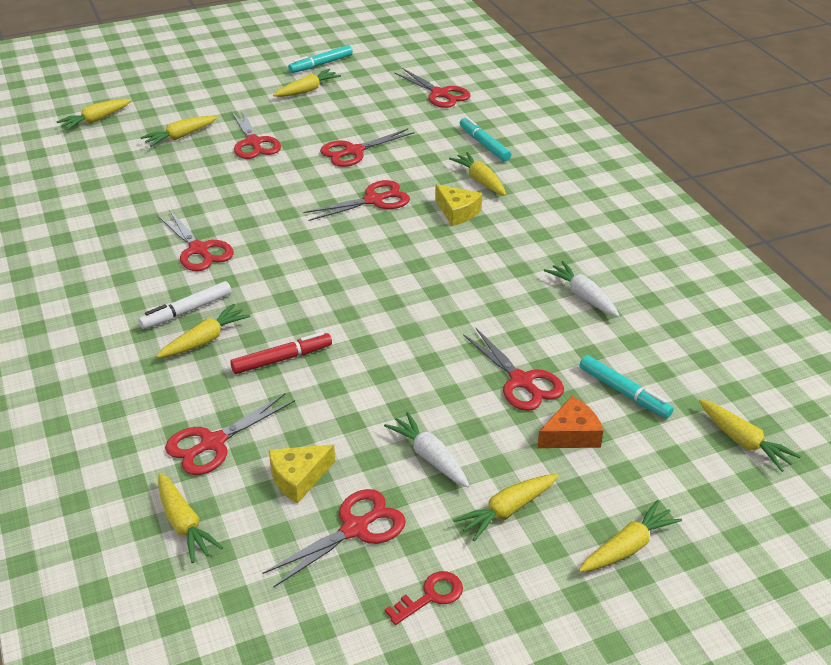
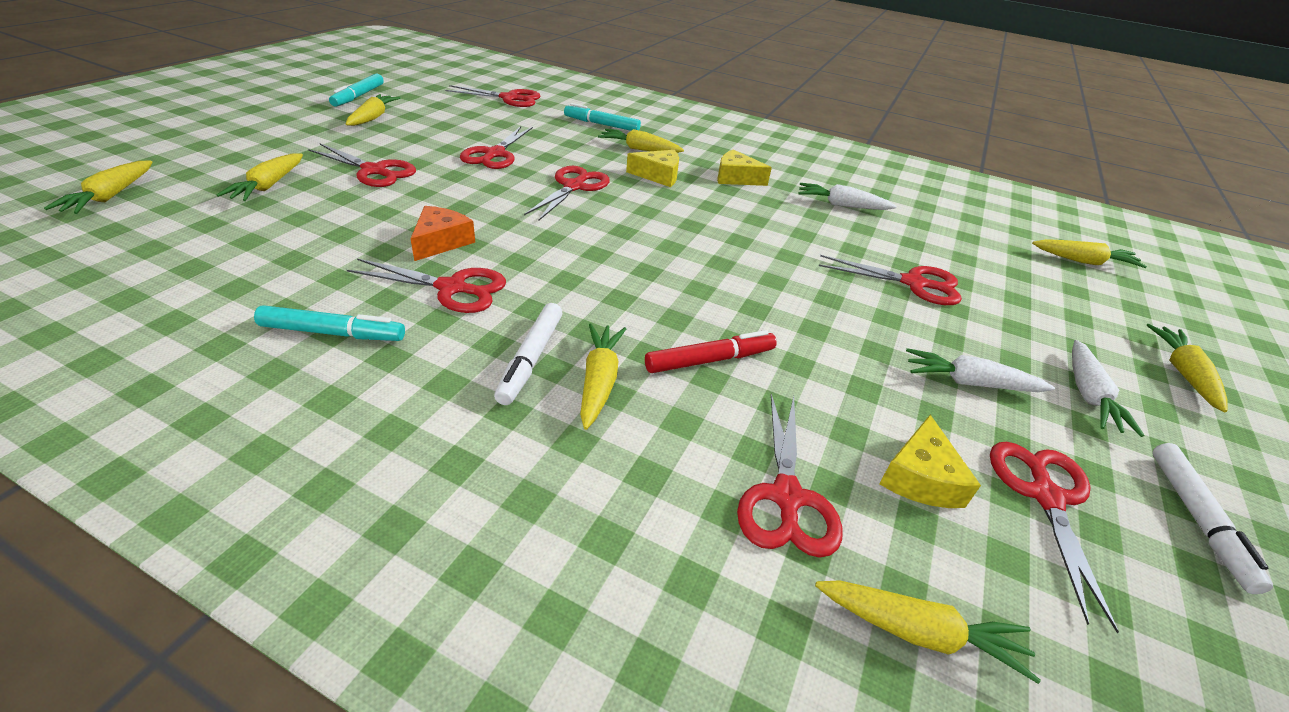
camera: 45 degrees left, 0 degrees up
red marker [230,332,332,374] -> red marker turned 45 degrees clockwise [645,330,777,373]
red key [385,571,463,625] -> white marker [1153,443,1273,594]
yellow carrot [453,474,559,541] -> white carrot [1072,340,1144,437]
orange cheese [537,396,603,448] -> orange cheese moved to [410,206,475,261]
turquoise marker [579,355,674,418] -> turquoise marker moved to [254,305,405,341]
none -> yellow cheese [717,150,772,186]

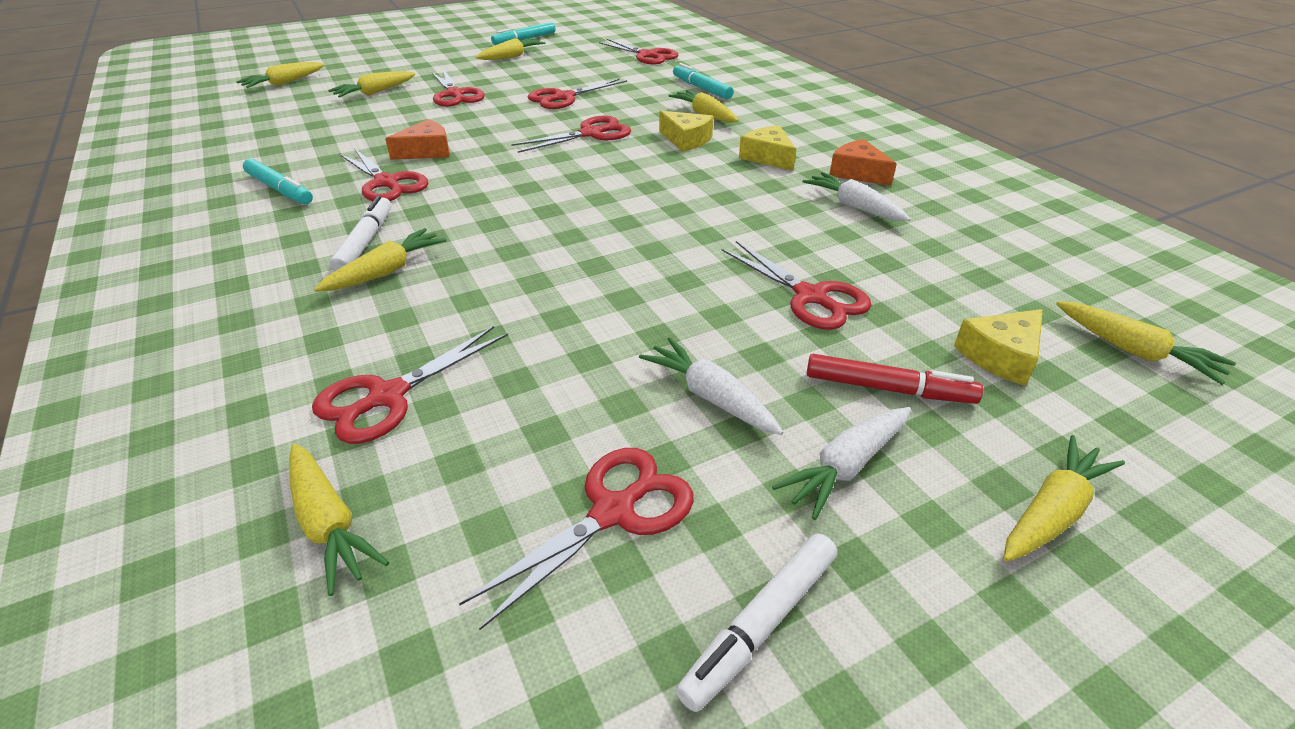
camera: 40 degrees right, 0 degrees up
white marker [494,303,562,405] -> white marker turned 135 degrees clockwise [330,196,391,272]
red marker [645,330,777,373] -> red marker moved to [806,354,983,404]
yellow cheese [879,415,981,508] -> yellow cheese moved to [954,309,1043,386]
none -> orange cheese [830,139,897,186]

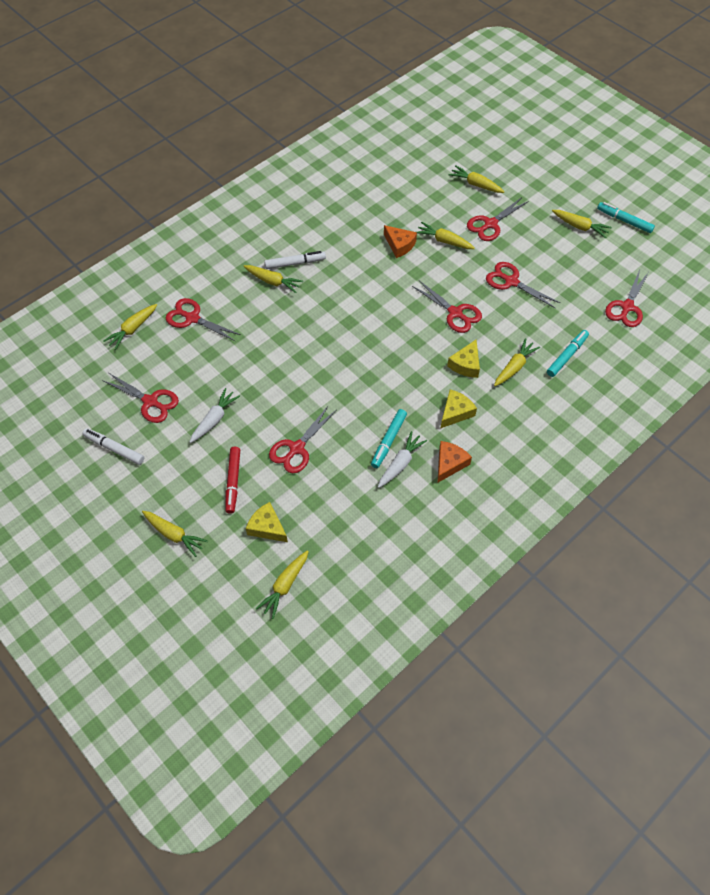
camera: 75 degrees right, 20 degrees up
yellow carrot [236,62,324,88] -> yellow carrot moved to [417,222,475,249]
turquoise marker [243,158,313,204] -> turquoise marker moved to [371,409,407,468]
red scissors [340,148,428,201] -> none
white carrot [772,407,911,520] -> none

